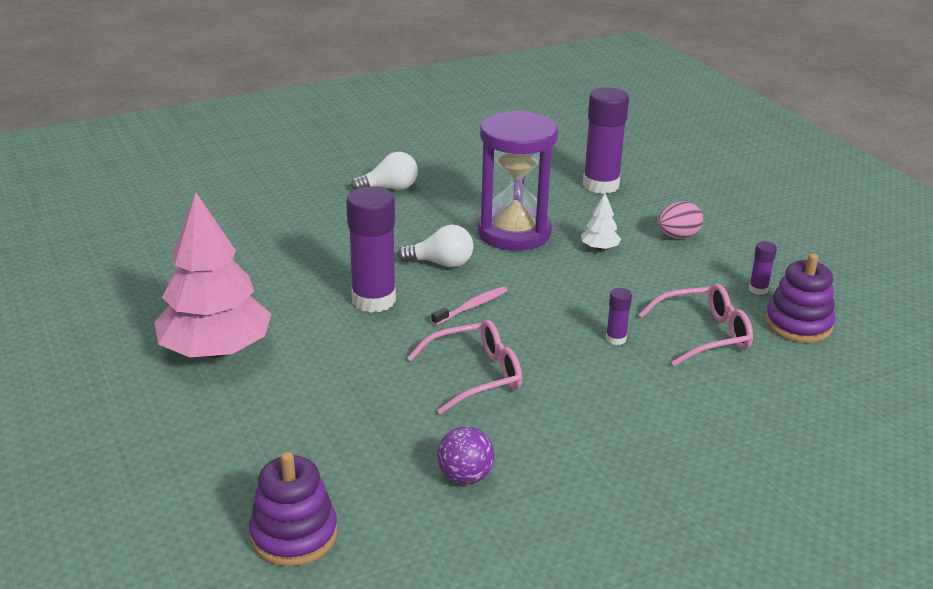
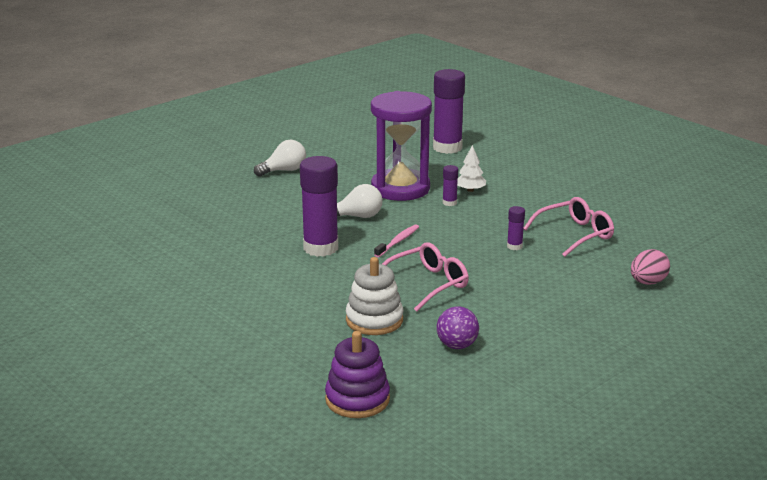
camera: 15 degrees left, 5 degrees down
pink tree [154,193,271,358] -> none
pink egg [657,201,703,239] -> pink egg moved to [631,249,670,285]
purple glue stick [749,241,777,295] -> purple glue stick moved to [443,165,458,206]
purple stacking toy [765,253,835,343] -> none
none -> white stacking toy [346,257,404,335]

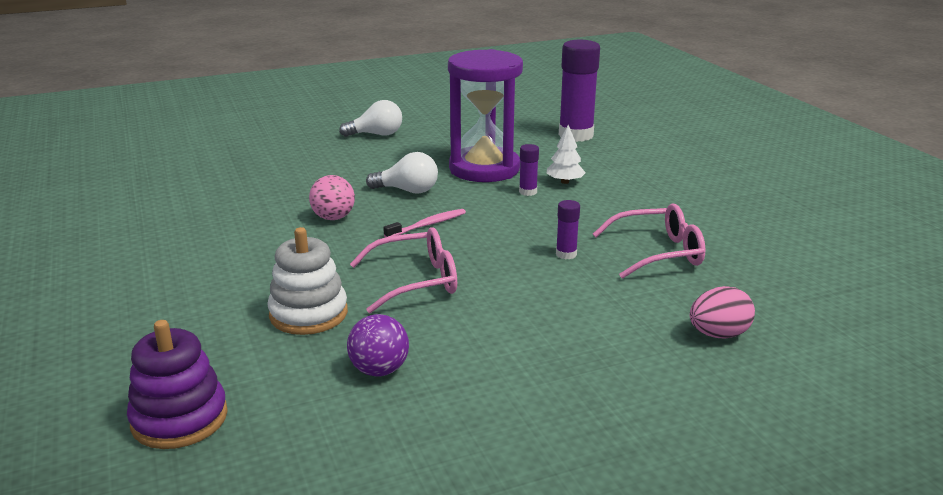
camera: 20 degrees right, 0 degrees up
purple glue stick [300,156,338,257] -> pink ball [309,175,355,220]

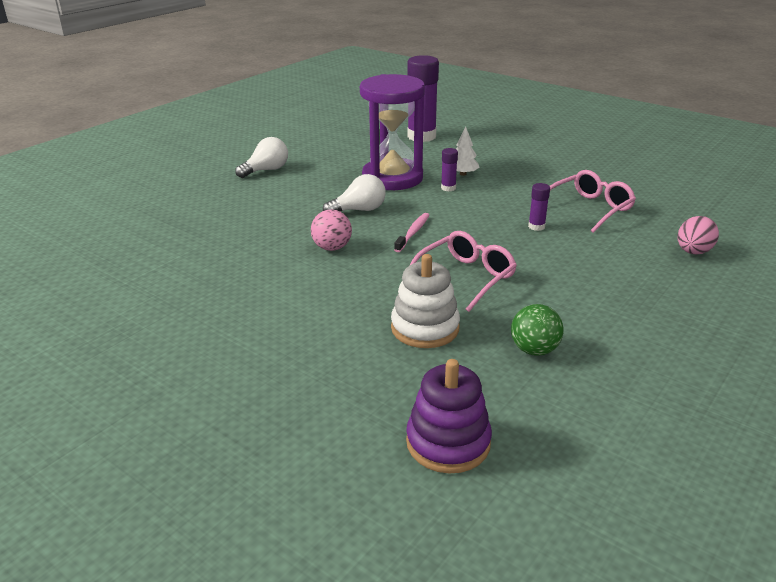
camera: 30 degrees left, 5 degrees up
purple ball [347,314,409,376] -> green ball [511,304,564,356]

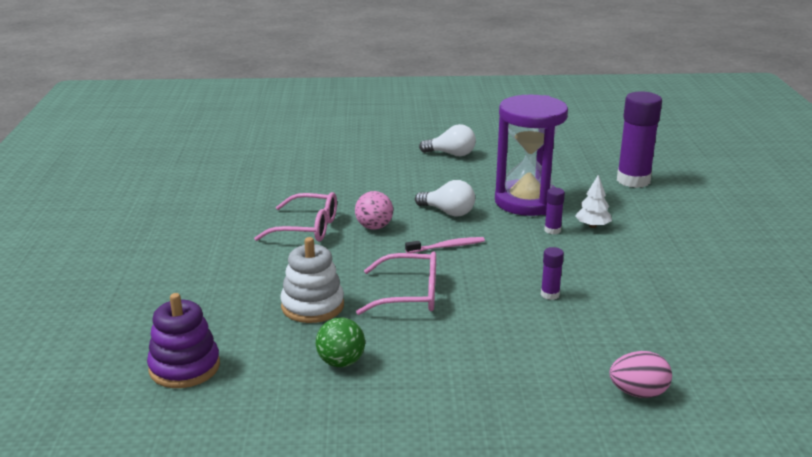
camera: 50 degrees right, 5 degrees down
pink glasses [550,170,636,233] -> pink glasses moved to [254,192,337,242]

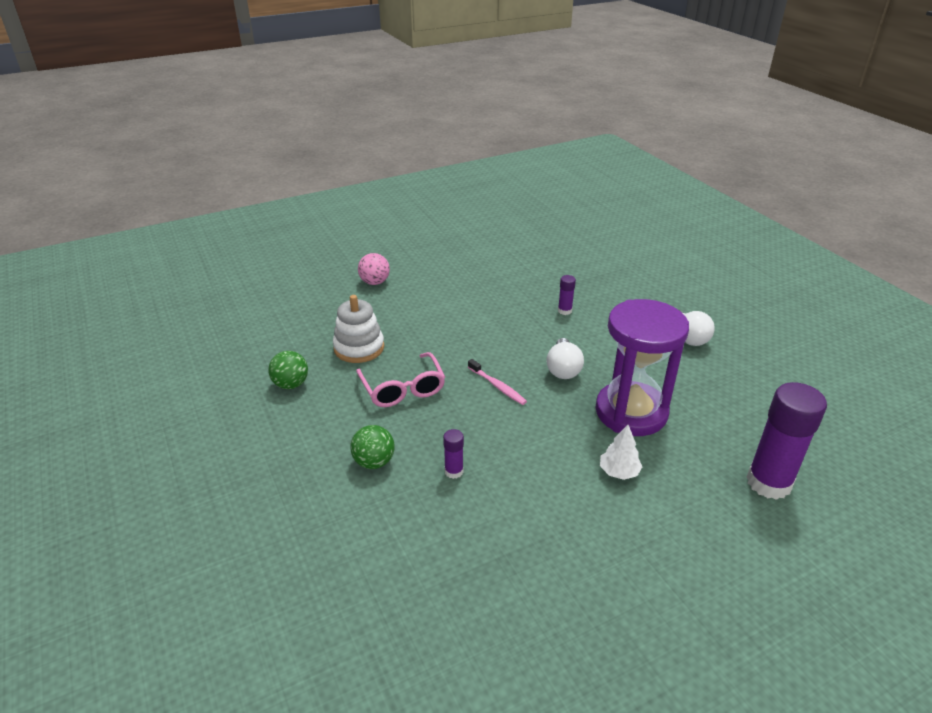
camera: 65 degrees right, 10 degrees up
purple stacking toy [147,293,220,388] -> none
pink glasses [254,192,337,242] -> none
pink ball [355,191,393,230] -> pink ball moved to [358,253,390,285]
purple glue stick [544,188,565,234] -> purple glue stick moved to [558,275,576,315]
pink egg [609,351,672,398] -> none
none -> green ball [350,425,395,469]

